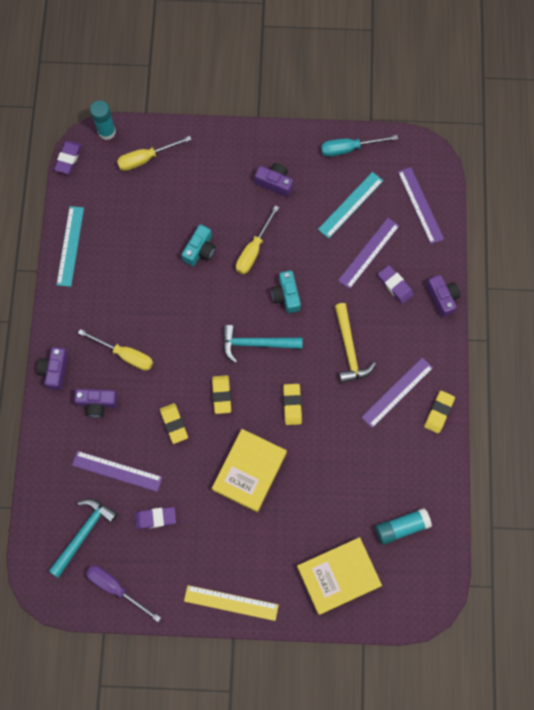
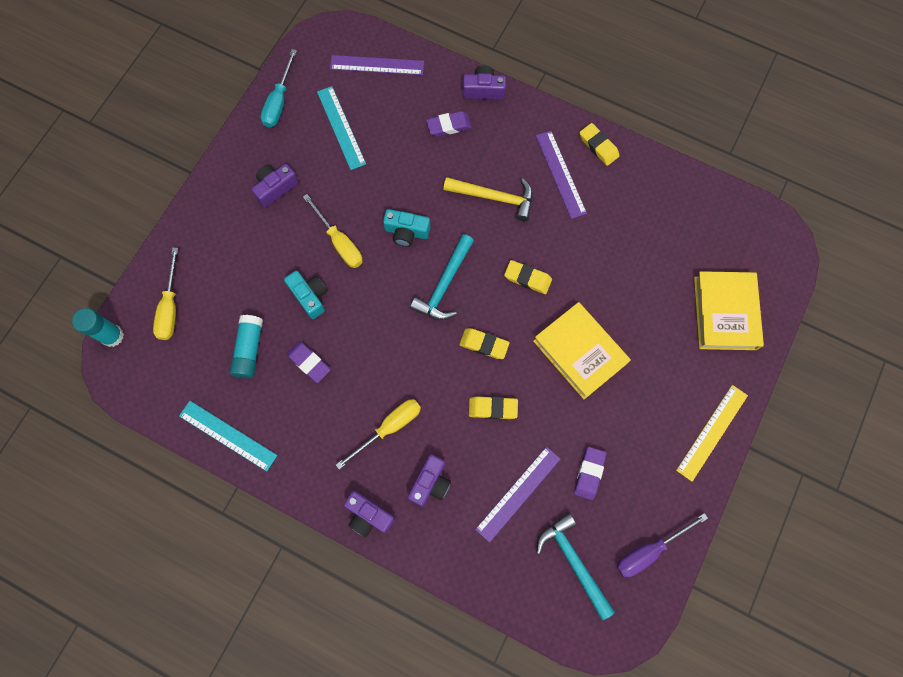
camera: 65 degrees left, 0 degrees up
purple eraser [54,141,82,174] -> purple eraser moved to [286,341,331,383]
purple ruler [338,218,399,289] -> none
turquoise glue stick [376,508,432,545] -> turquoise glue stick moved to [230,315,263,378]

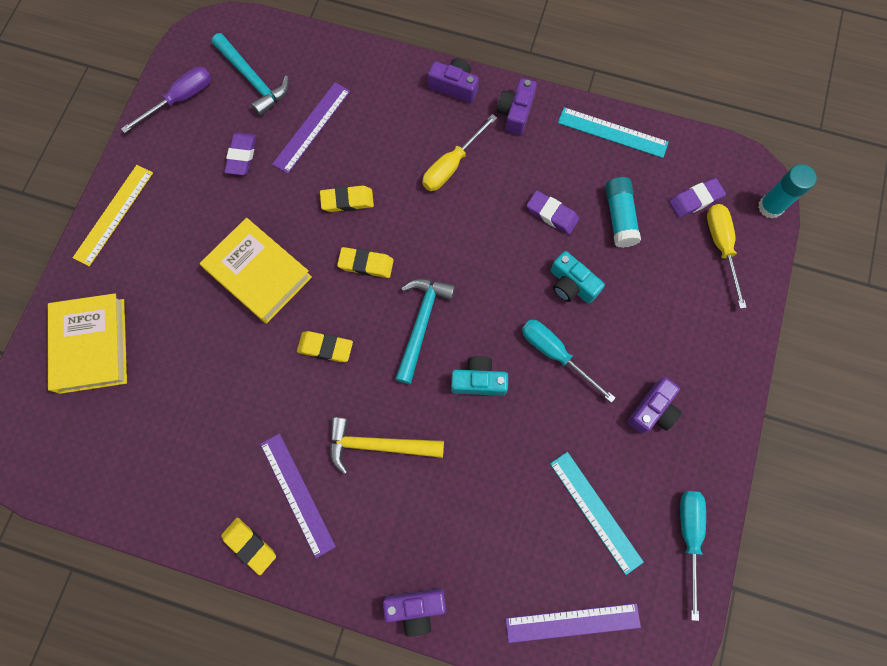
camera: 170 degrees right, 0 degrees up
yellow screwdriver [303,194,362,268] -> turquoise screwdriver [522,320,616,403]
purple camera [408,454,451,507] -> purple camera moved to [497,78,537,135]
purple eraser [426,111,472,137] -> purple eraser moved to [669,178,726,218]

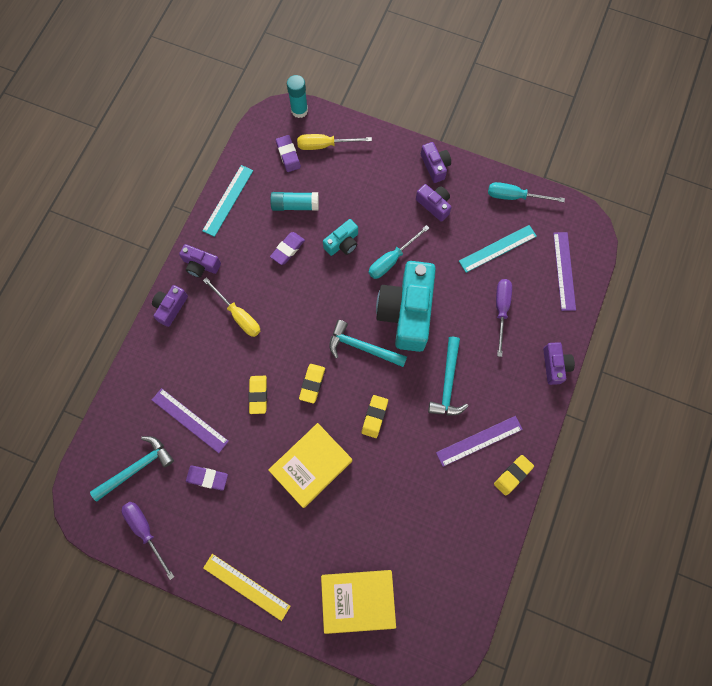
camera: 85 degrees left, 0 degrees up
yellow hammer [329,417,444,475] -> turquoise hammer [428,337,468,416]
turquoise camera [451,356,508,396] -> turquoise camera [376,261,436,352], size x2.12
none -> purple camera [421,142,451,183]
none -> purple screwdriver [496,279,512,357]

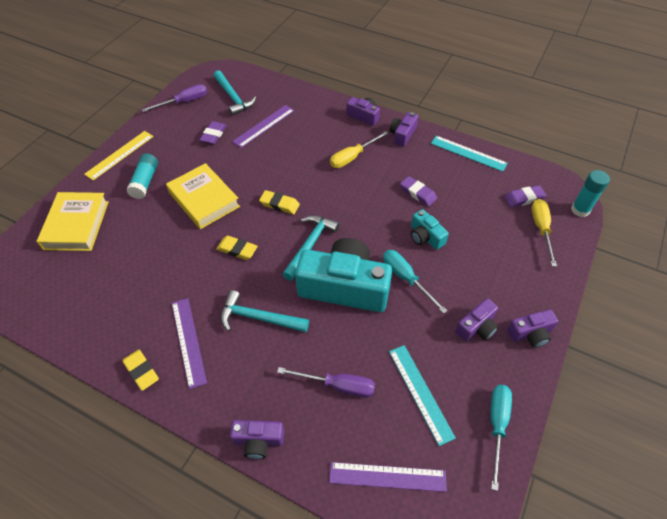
camera: 95 degrees right, 20 degrees down
yellow eraser [249,376,267,414] -> none
turquoise glue stick [270,192,319,211] -> turquoise glue stick moved to [127,153,158,199]

